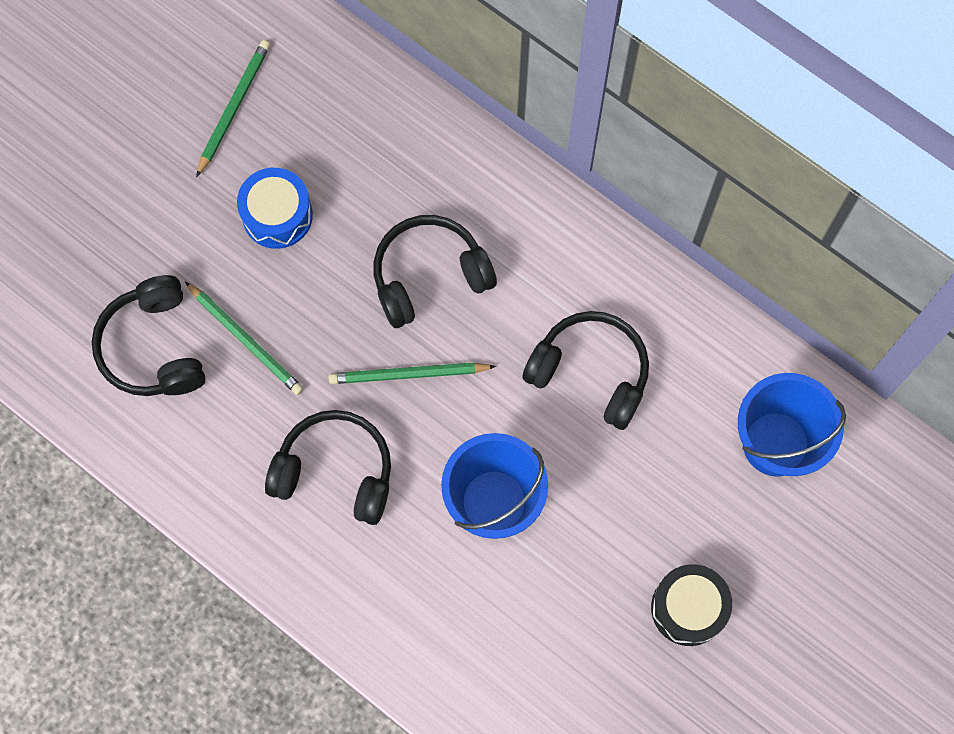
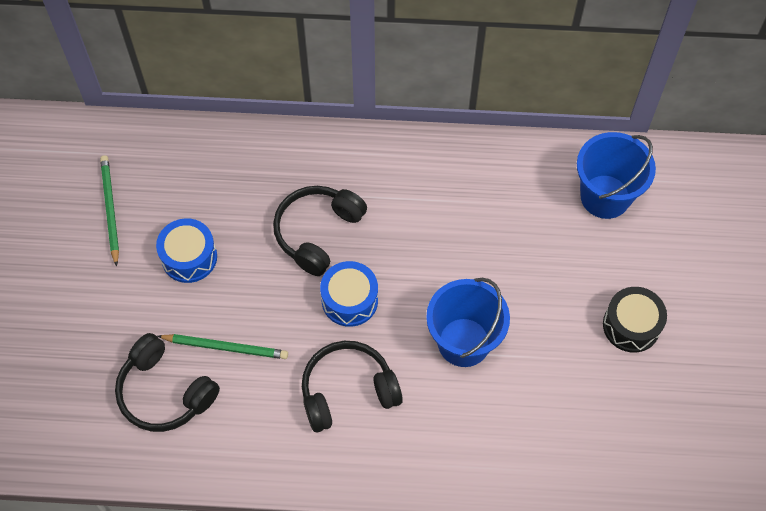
camera: 35 degrees left, 10 degrees down
green pencil [329,362,496,384] -> blue drum [320,261,378,327]
black headphones [522,311,649,430] -> none

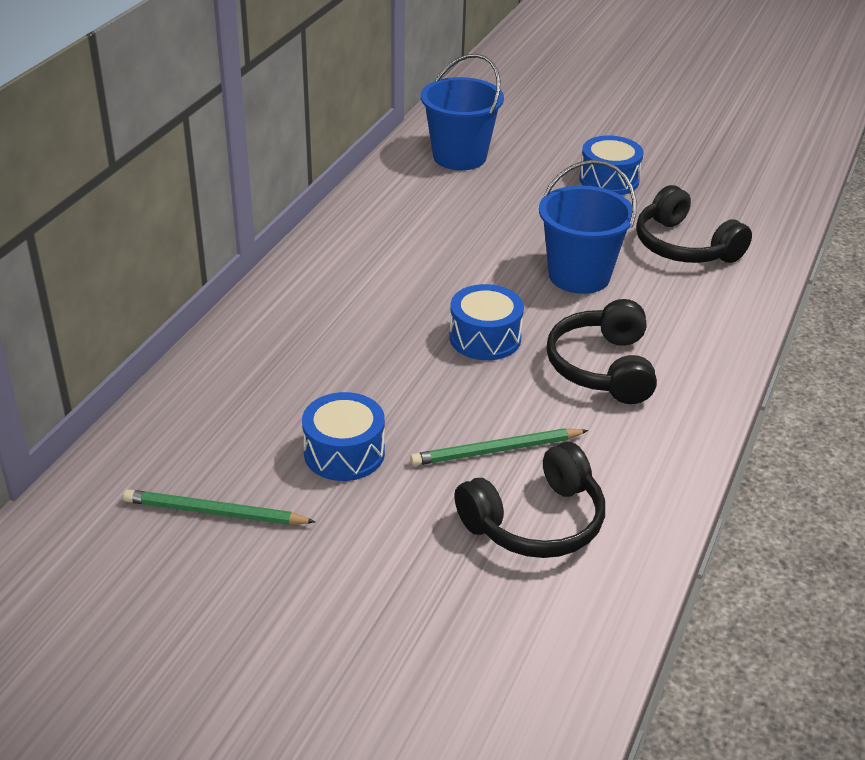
camera: 70 degrees left, 25 degrees down
green pencil [157,334,288,359] -> green pencil turned 135 degrees counterclockwise [410,428,588,466]
black headphones [273,186,367,276] -> black headphones moved to [636,185,752,263]
black drum [603,287,667,353] -> blue drum [579,136,644,195]

